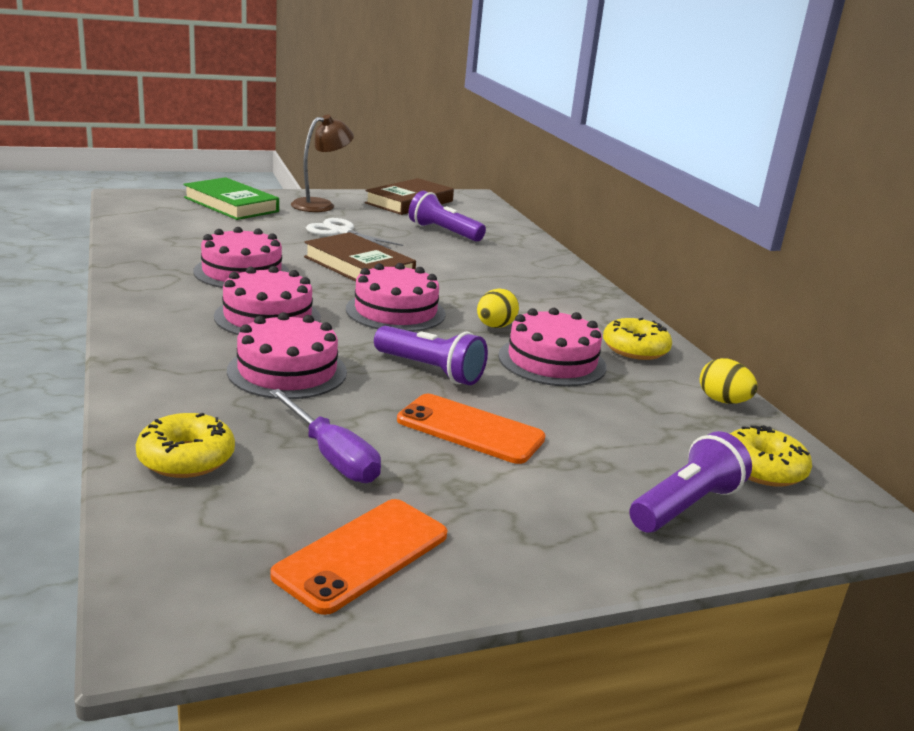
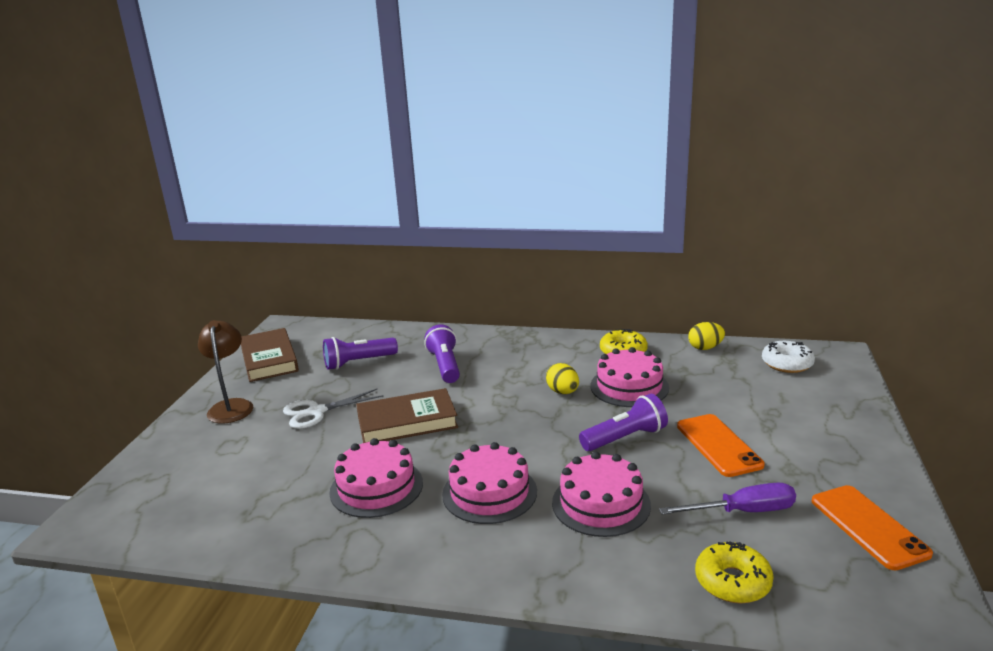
camera: 55 degrees left, 0 degrees up
green book [183,177,279,220] -> none
pink cake [346,263,446,332] -> none
orange phone [397,394,546,464] -> orange phone turned 75 degrees counterclockwise [677,414,765,477]
purple flashlight [629,431,752,532] -> purple flashlight moved to [424,324,460,383]
yellow donut [730,425,812,487] -> white donut [762,341,815,373]

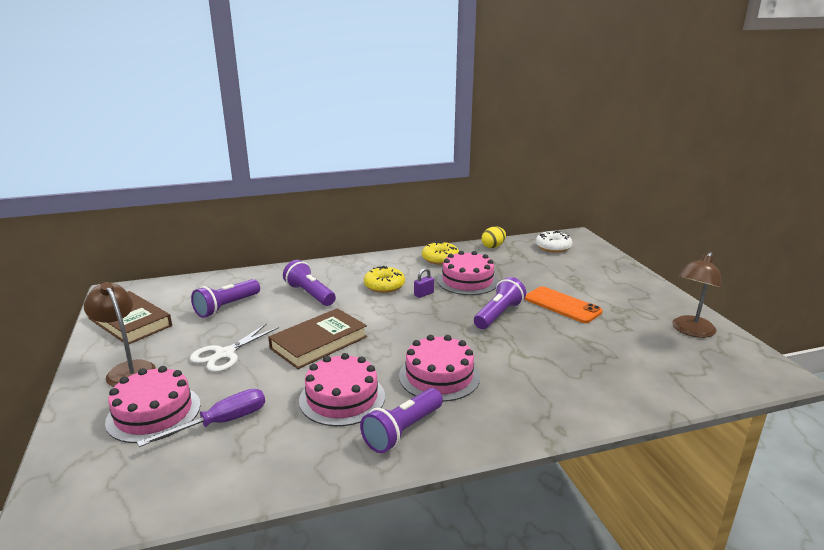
camera: 30 degrees left, 0 degrees up
yellow egg [546,363,579,394] -> purple padlock [414,268,434,298]
pink cake [552,452,651,537] -> pink cake moved to [105,366,200,443]
purple screwdriver [659,483,796,515] -> purple screwdriver moved to [137,389,265,447]
yellow donut [695,542,774,603] -> yellow donut moved to [364,266,405,293]
orange phone [812,485,933,571] -> brown lamp [672,252,722,338]
none -> purple flashlight [360,388,443,453]

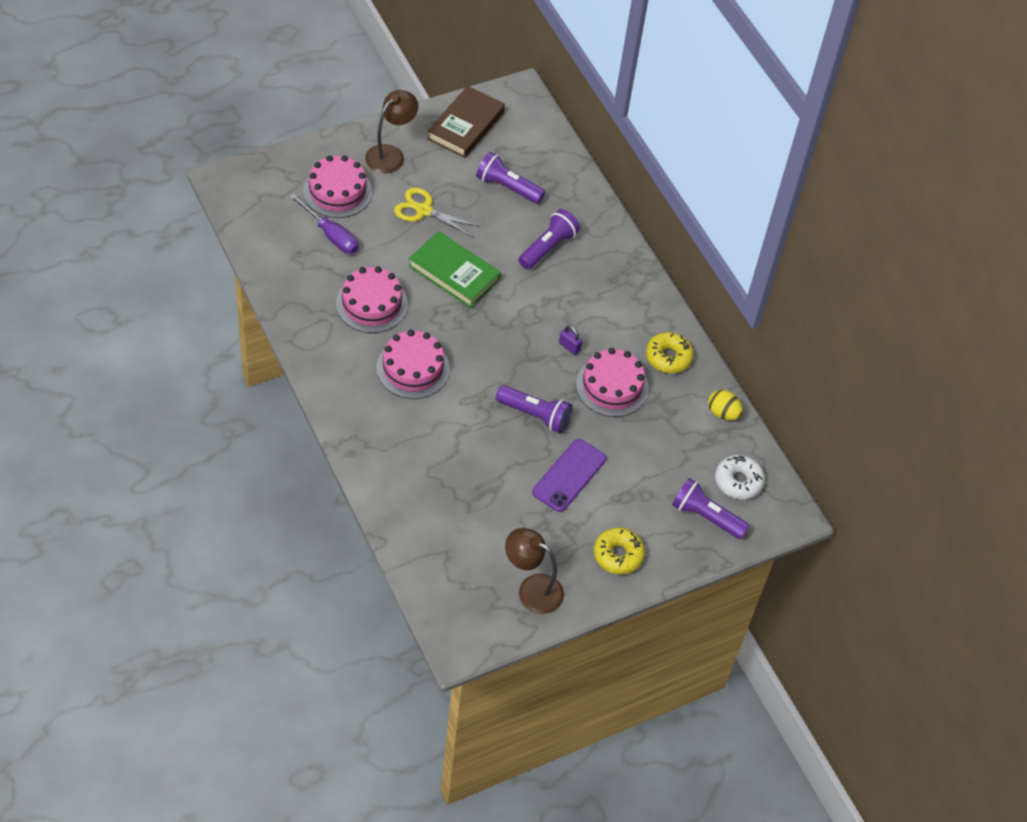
camera: 75 degrees right, 30 degrees up
white scissors [190,323,279,372] -> yellow scissors [394,187,480,237]
brown book [268,308,367,369] -> green book [409,231,501,308]
purple flashlight [360,388,443,453] -> purple flashlight moved to [672,478,750,539]
yellow donut [364,266,405,293] -> yellow donut moved to [594,527,645,574]
orange phone [525,286,603,323] -> purple phone [532,439,606,512]

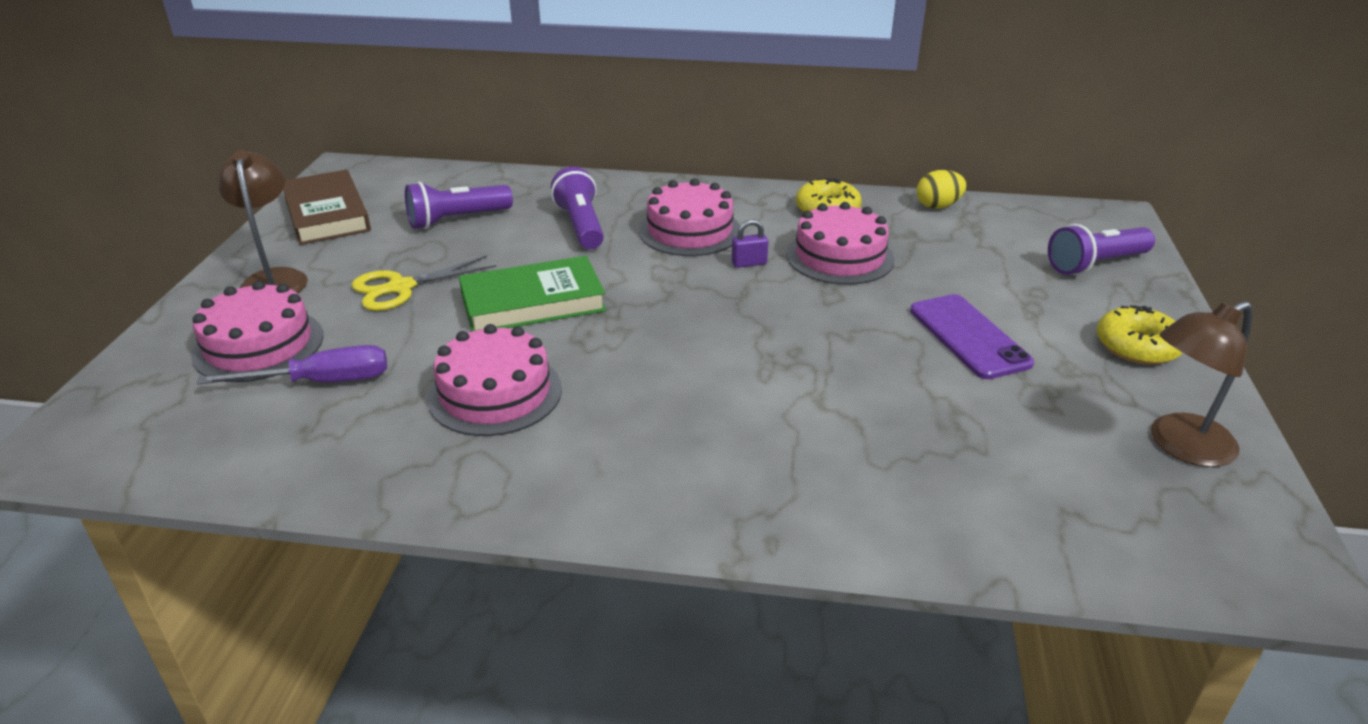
camera: 50 degrees left, 20 degrees down
pink cake [376,330,450,399] -> pink cake moved to [639,179,740,256]
purple flashlight [496,385,572,433] -> none
white donut [715,455,765,499] -> none

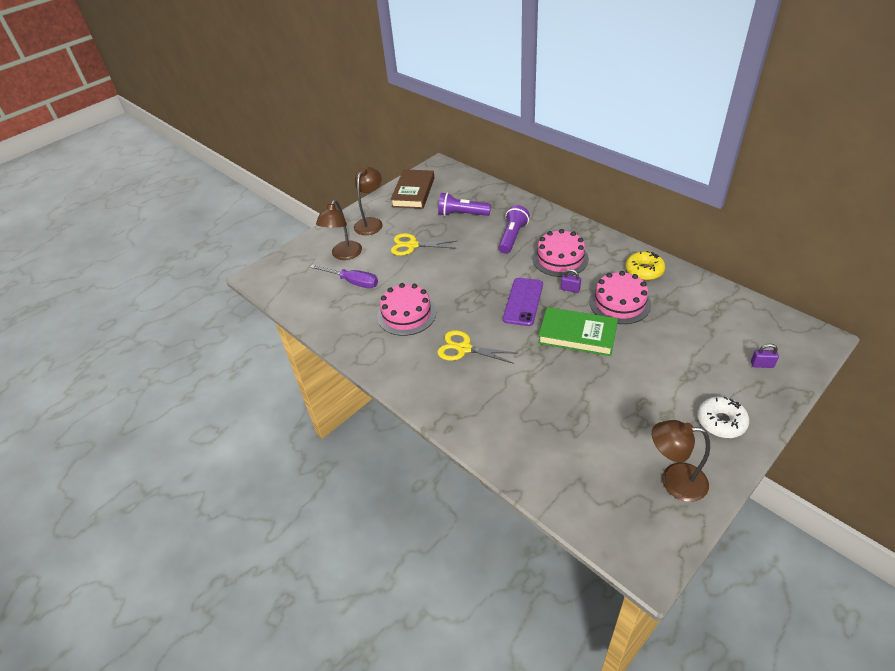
camera: 40 degrees right, 10 degrees up
pink cake [191,281,324,382] -> brown lamp [316,200,362,260]
green book [459,256,606,331] -> green book moved to [538,307,618,356]
purple phone [910,294,1034,379] -> purple phone moved to [503,278,543,326]
yellow egg [917,170,966,209] -> none
purple flashlight [1048,224,1155,275] -> purple padlock [751,344,779,368]
yellow donut [1097,305,1183,365] -> white donut [698,396,749,438]
none -> yellow scissors [437,330,517,364]

